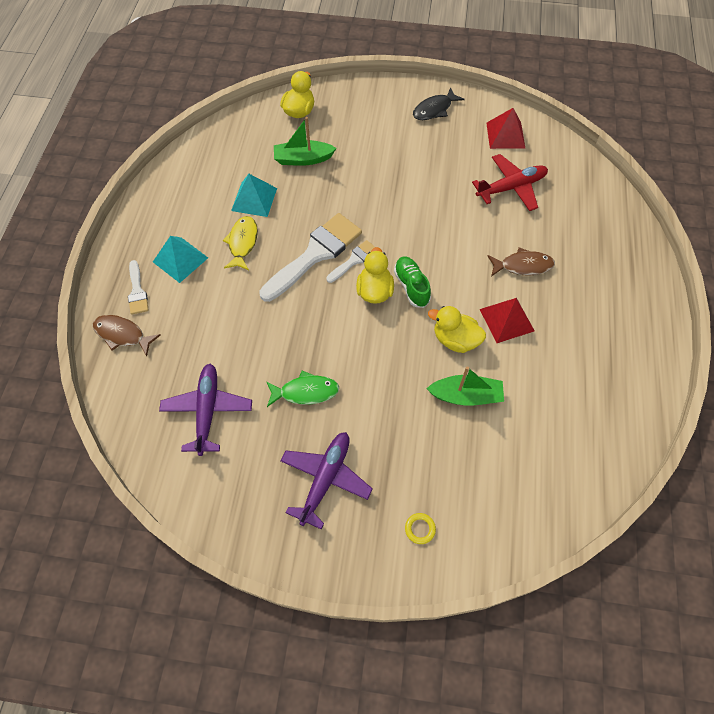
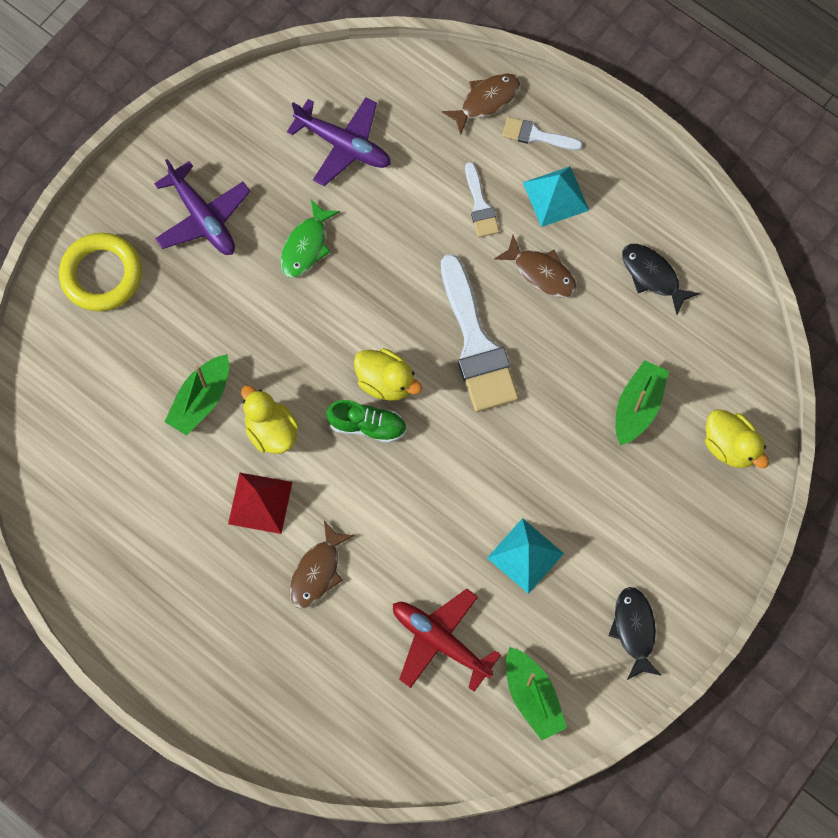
camera: 120 degrees right, 10 degrees up
yellow fish [223,216,258,270] -> brown fish [494,235,577,298]
turquoise pyramid [231,174,277,217] -> turquoise pyramid moved to [487,518,564,594]
white brush [326,240,375,283] -> white brush moved to [465,162,499,237]
yellow ring [405,513,436,544] -> yellow ring [59,233,142,311], size x2.49
yellow duck [428,306,486,353] -> yellow duck turned 90 degrees counterclockwise [241,385,299,454]
red plane [472,154,548,211] -> red plane turned 120 degrees clockwise [393,589,501,692]
red pyramid [486,108,525,149] -> green boat [506,647,567,740]
none -> black fish [622,244,699,314]

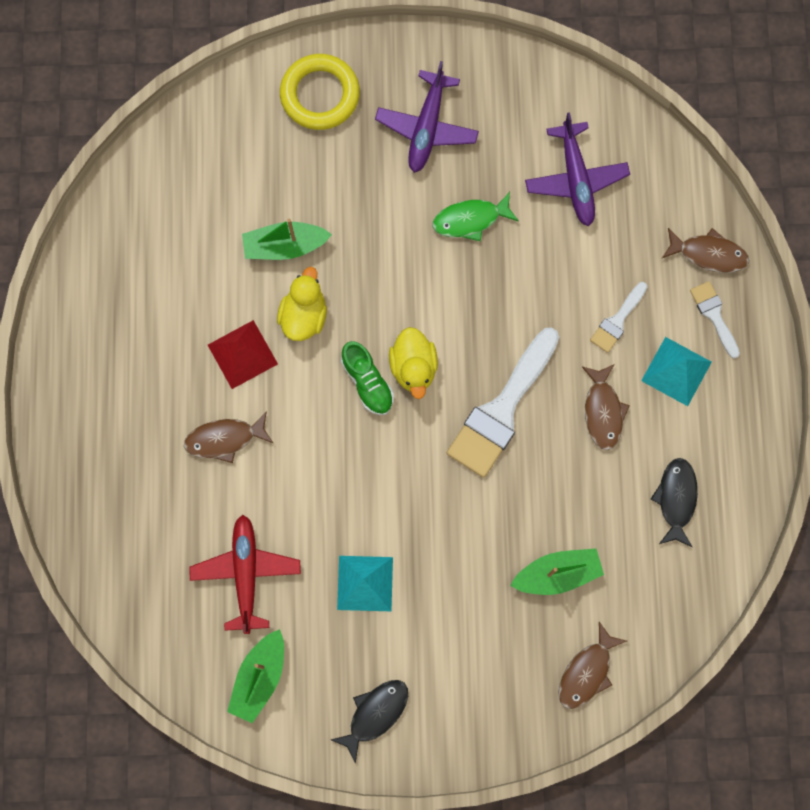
camera: 50 degrees right, 5 degrees up
yellow duck [705,409,769,468] -> brown fish [558,622,627,709]

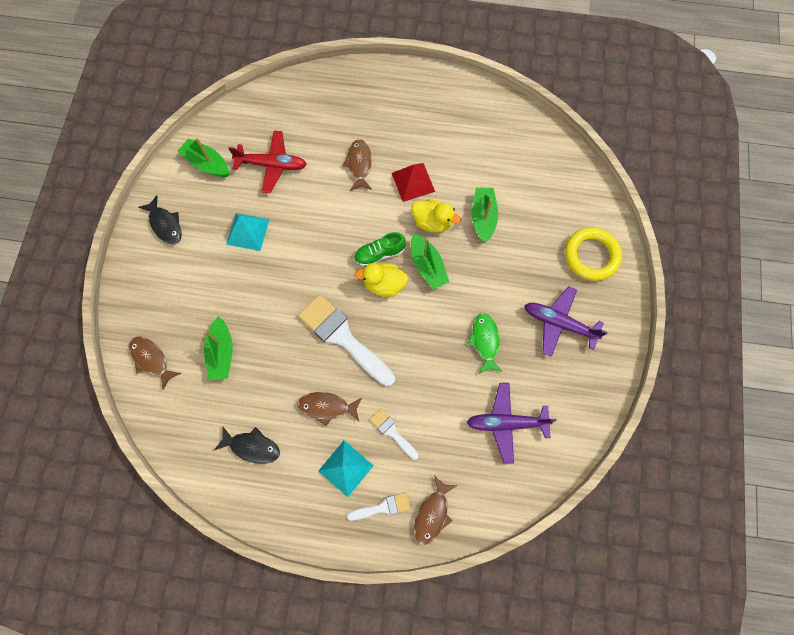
camera: 100 degrees right, 5 degrees down
none -> green boat [411,233,449,289]

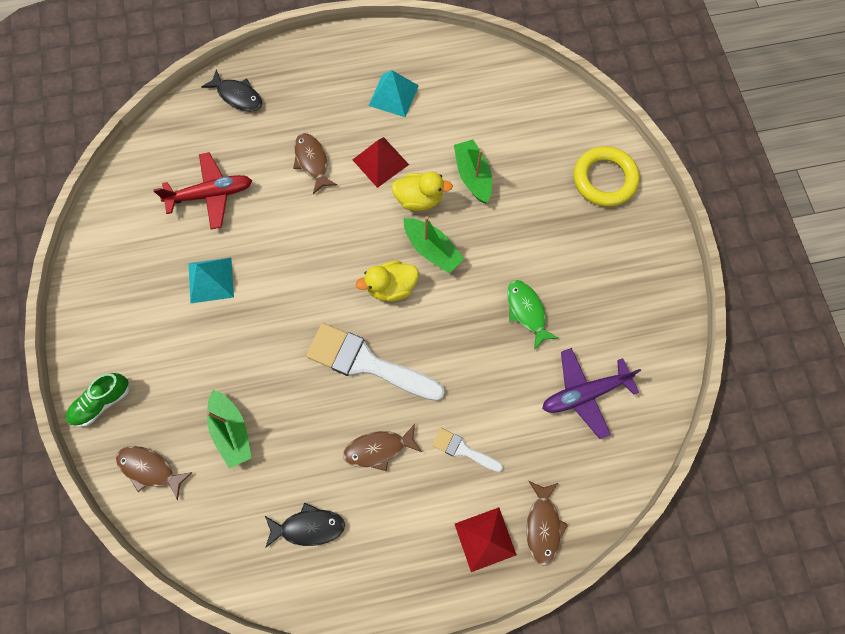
camera: 20 degrees left, 0 degrees up
black fish [138,195,182,244] -> black fish moved to [201,69,262,112]
green boat [178,138,229,177] -> none
turquoise pyramid [318,440,374,497] -> turquoise pyramid moved to [368,70,419,117]
white brush [347,492,411,520] -> red pyramid [455,507,517,572]
green shoe [354,232,406,266] -> green shoe moved to [65,373,130,427]
purple plane [524,286,608,357] -> none

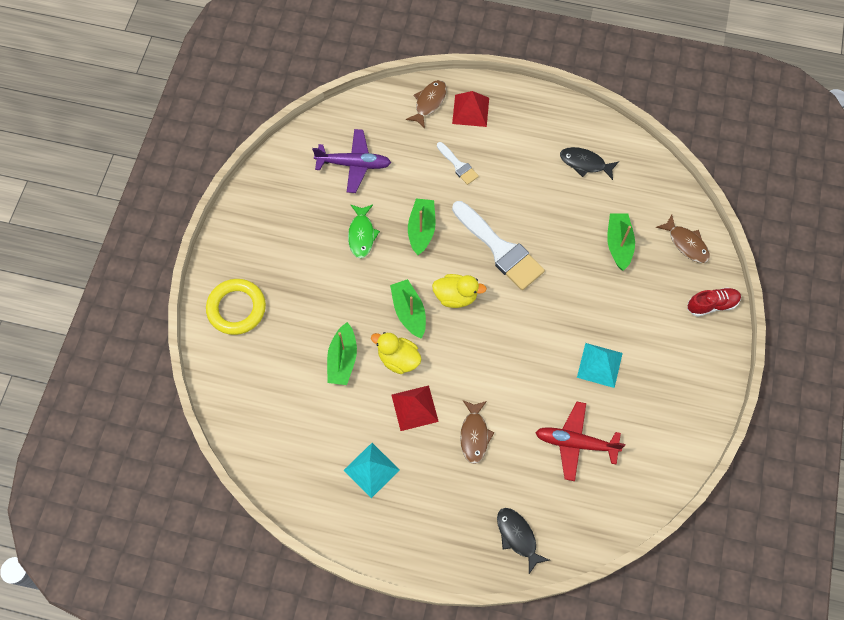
camera: 155 degrees left, 5 degrees down
green shoe [65,373,130,427] -> red shoe [687,287,741,317]
brown fish [343,424,422,471] -> none
none -> green boat [408,199,436,255]

